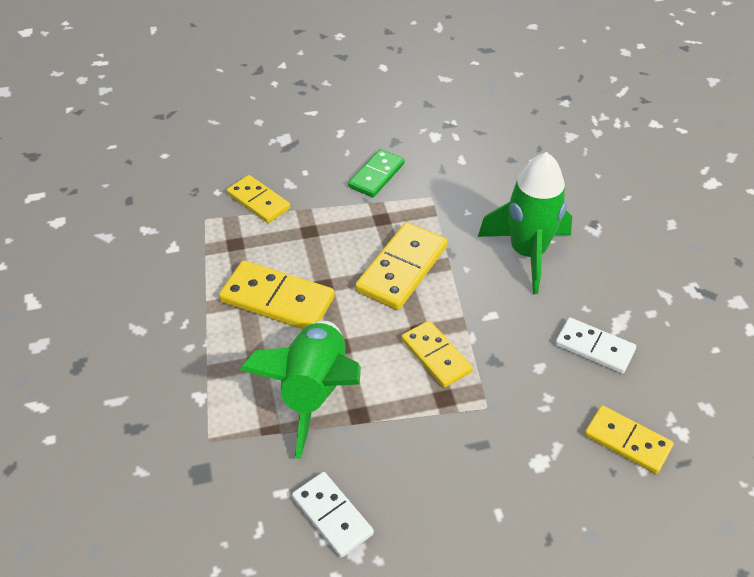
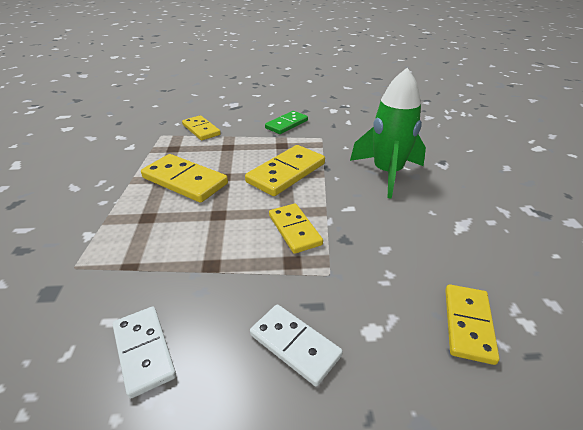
camera: 10 degrees right, 10 degrees down
green rocket [240,321,361,459] -> none
white domino [555,318,636,374] -> white domino moved to [250,304,343,386]
yellow domino [585,405,674,474] -> yellow domino turned 60 degrees clockwise [445,284,500,365]

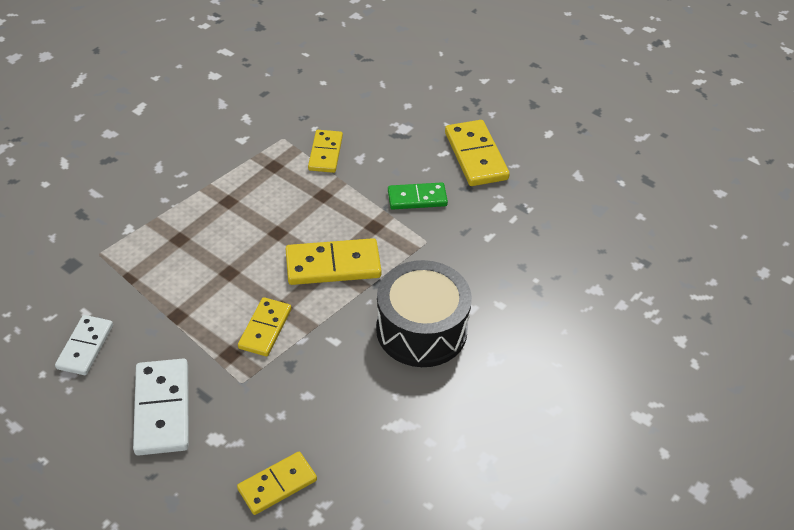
camera: 40 degrees right, 10 degrees up
yellow domino [141,154,228,203] -> yellow domino moved to [445,120,510,186]
white domino [250,304,343,386] -> white domino [133,359,189,456], size x1.51
green rocket [350,68,426,199] -> black drum [376,260,472,367]

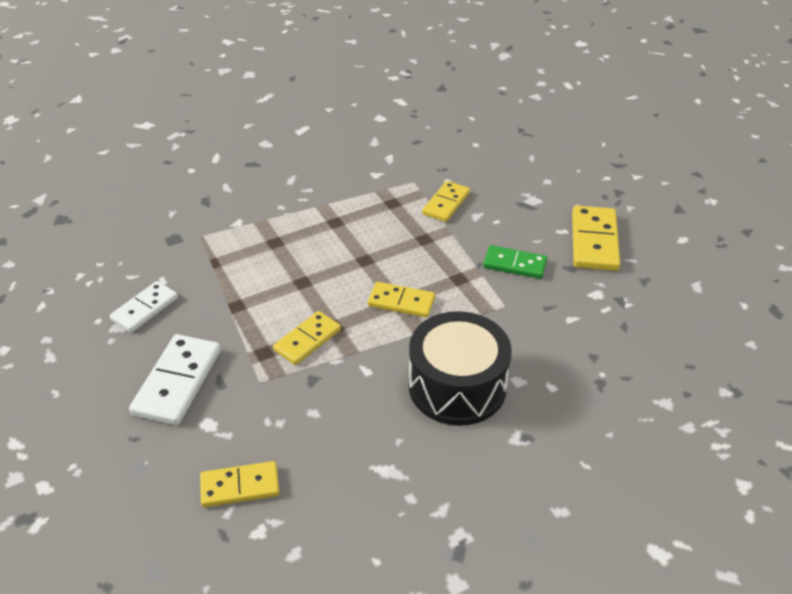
camera: 25 degrees right, 5 degrees down
yellow domino [285,238,382,285] -> yellow domino [368,282,435,318], size x0.66

